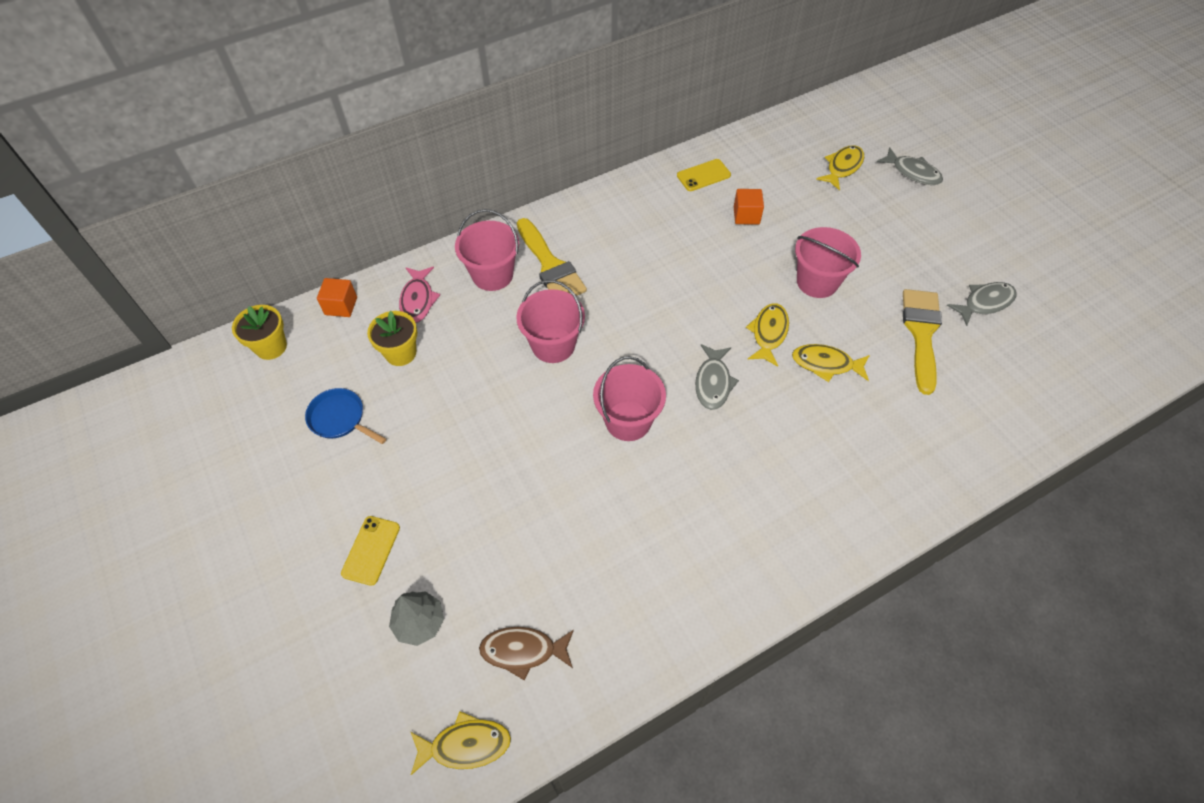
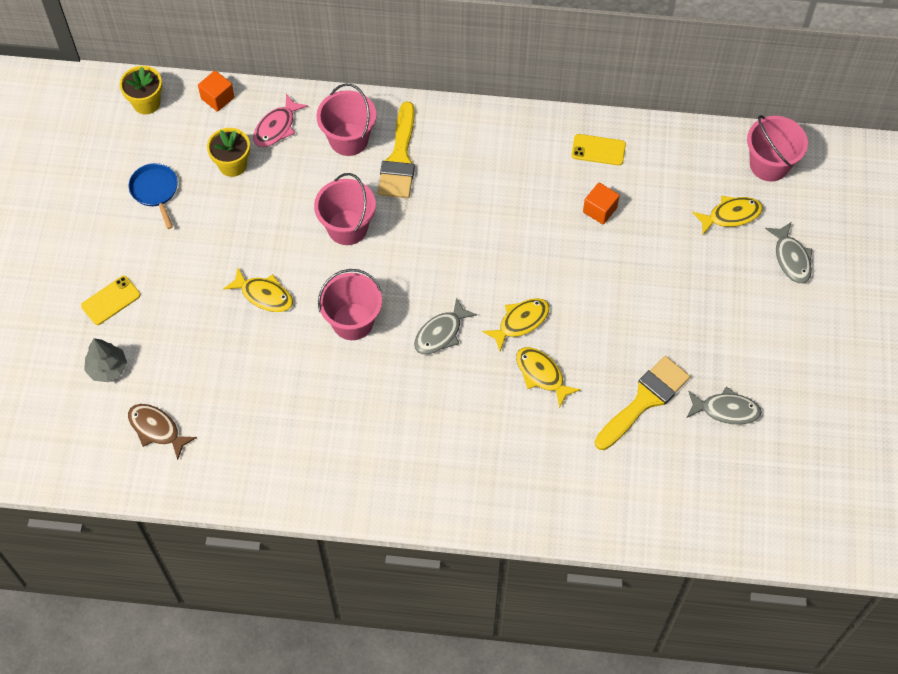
camera: 35 degrees right, 5 degrees up
yellow fish [411,711,511,775] -> yellow fish moved to [223,268,293,312]
pink bucket [795,227,861,298] -> pink bucket moved to [747,115,808,182]

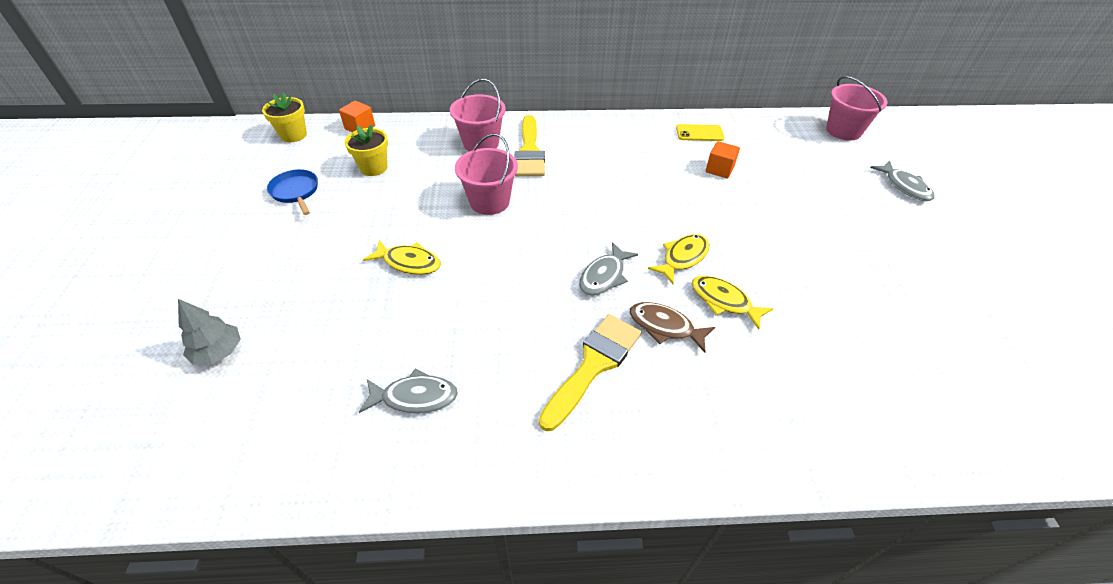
camera: 10 degrees left, 15 degrees down
yellow phone [81,276,140,325] -> none
brown fish [128,404,197,460] -> brown fish moved to [630,302,715,353]
pink fish [253,94,308,147] -> none
pink bucket [318,269,382,340] -> none
yellow brush [595,356,690,450] -> yellow brush moved to [539,314,642,431]
grey fish [687,387,762,425] -> grey fish moved to [359,369,458,413]
yellow fish [692,196,763,235] -> none

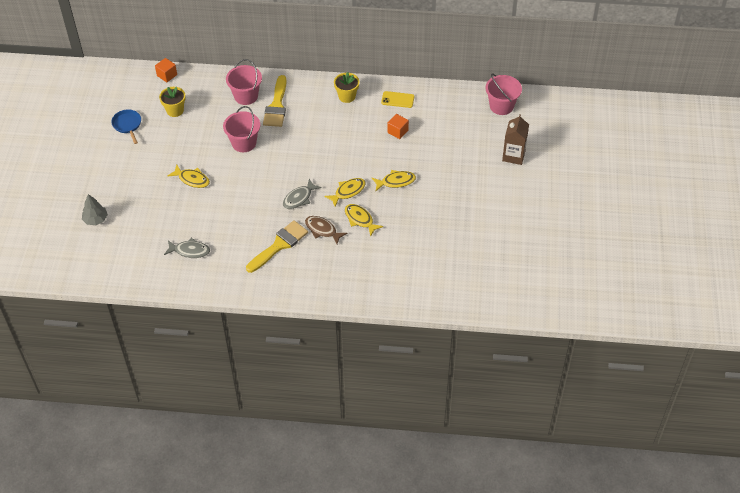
camera: 10 degrees right, 5 degrees up
yellow flower pot [262,92,307,142] -> yellow flower pot moved to [334,72,359,103]
grey fish [870,161,934,201] -> brown carton [502,114,529,165]
none -> yellow fish [372,170,416,191]

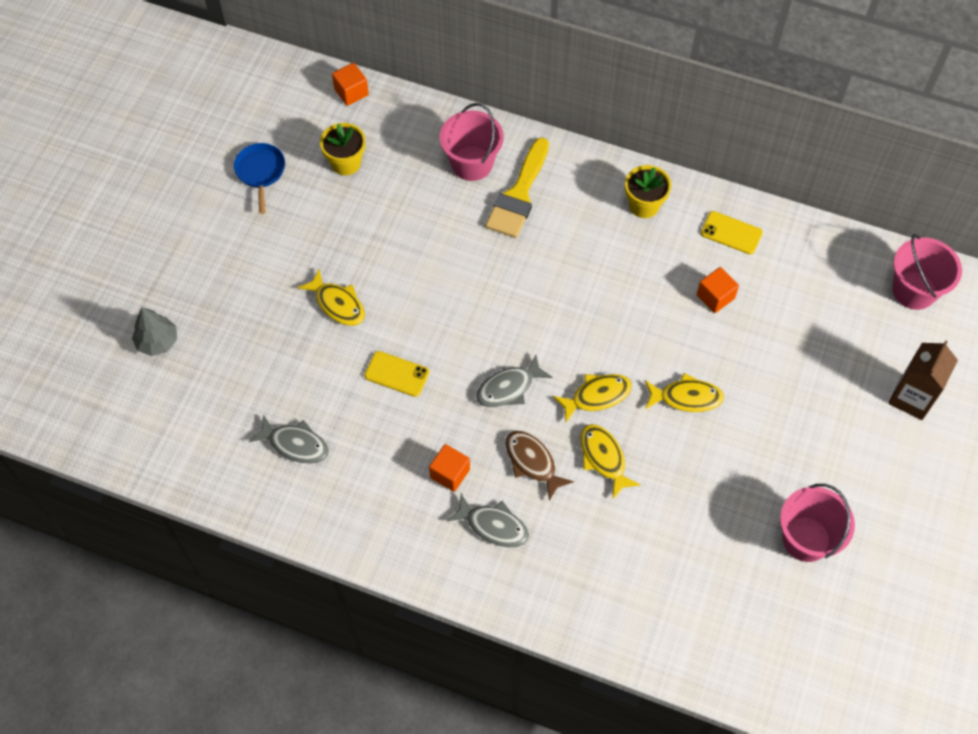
camera: 15 degrees right, 10 degrees up
pink bucket [223,106,260,152] -> pink bucket moved to [780,484,855,562]
yellow brush [246,220,308,273] -> orange cube [429,444,470,492]
none -> yellow phone [364,351,430,397]
none -> grey fish [447,494,529,547]

